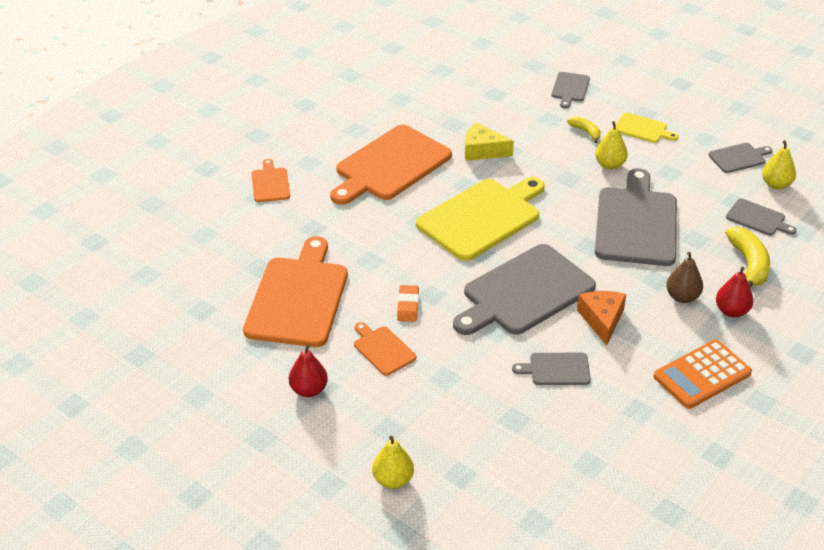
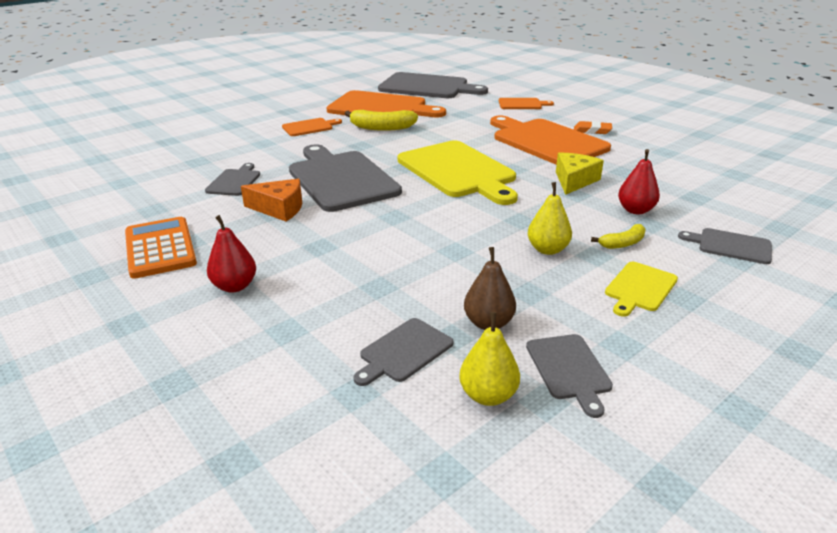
camera: 100 degrees right, 10 degrees down
red pear [289,344,328,397] -> red pear moved to [618,149,660,214]
yellow pear [372,436,414,489] -> none
orange eraser [397,285,419,322] -> orange eraser moved to [574,121,612,134]
grey cutting board [595,168,677,266] -> grey cutting board moved to [378,72,488,98]
brown pear [666,252,703,303] -> brown pear moved to [464,247,516,330]
yellow banana [725,226,770,287] -> yellow banana moved to [345,110,418,131]

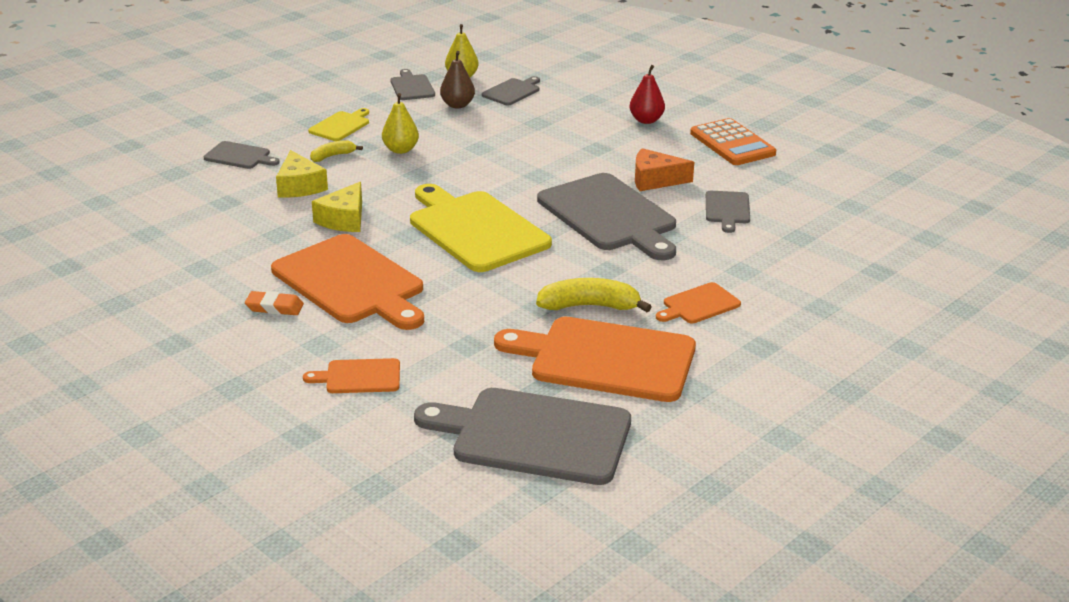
camera: 175 degrees right, 0 degrees up
red pear [618,149,660,214] -> yellow cheese [276,150,328,198]

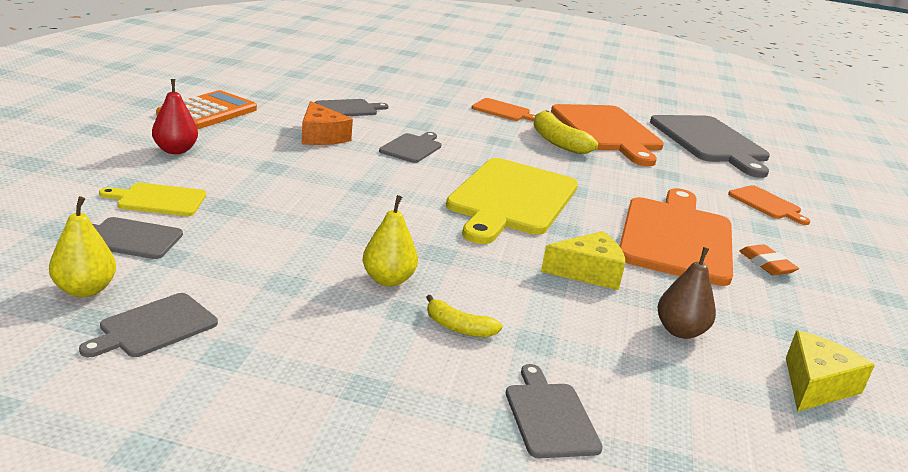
camera: 125 degrees left, 5 degrees down
yellow cheese [276,150,328,198] -> yellow cheese moved to [786,330,875,412]
yellow cutting board [308,108,369,141] -> yellow cutting board moved to [99,183,206,216]
brown pear [440,51,475,108] -> brown pear moved to [657,247,716,339]
grey cutting board [537,173,676,260] -> grey cutting board [379,132,442,163], size x0.47

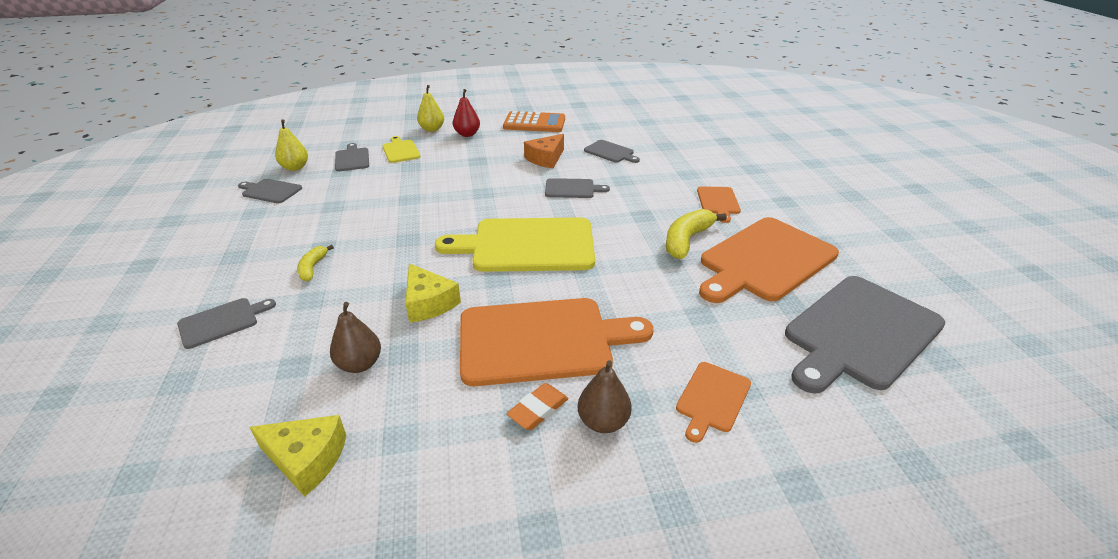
camera: 70 degrees right, 10 degrees up
yellow pear [362,195,418,286] -> yellow pear moved to [417,85,444,132]
none -> brown pear [578,360,632,433]

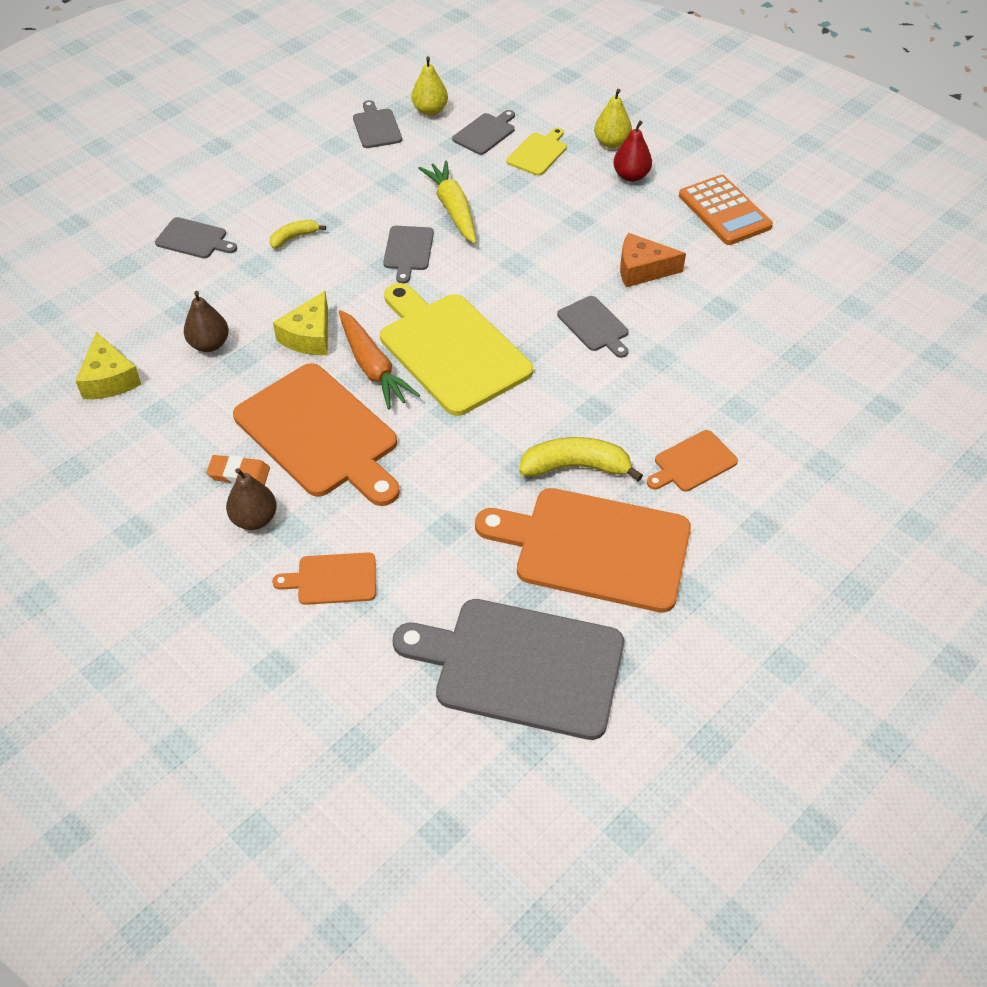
camera: 55 degrees right, 15 degrees up
grey cutting board [584,140,640,163] -> grey cutting board moved to [383,226,434,284]
none -> orange carrot [339,310,420,410]
none -> yellow carrot [418,161,476,244]

